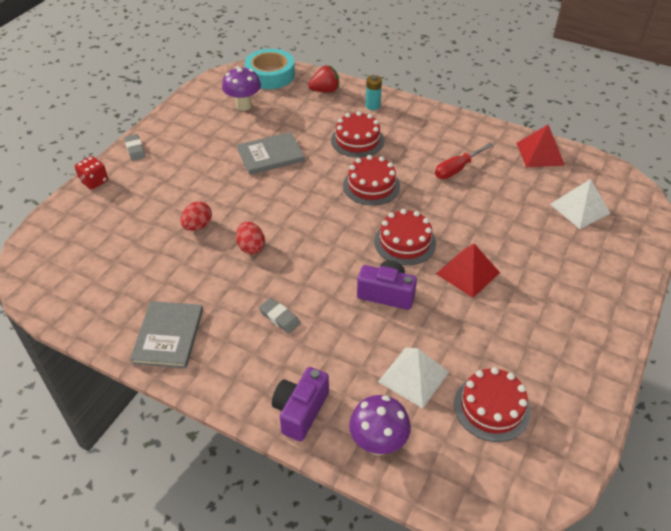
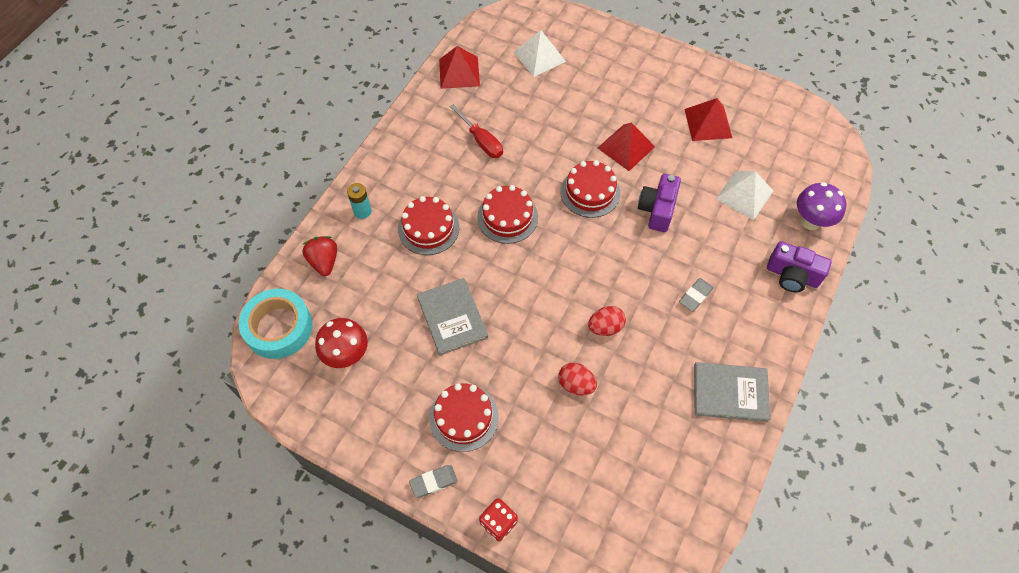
camera: 90 degrees left, 15 degrees up
purple mushroom [222,66,261,111] -> red mushroom [315,318,368,368]
red cake [454,367,530,442] -> red cake moved to [429,383,499,452]
none -> red pyramid [684,98,732,141]

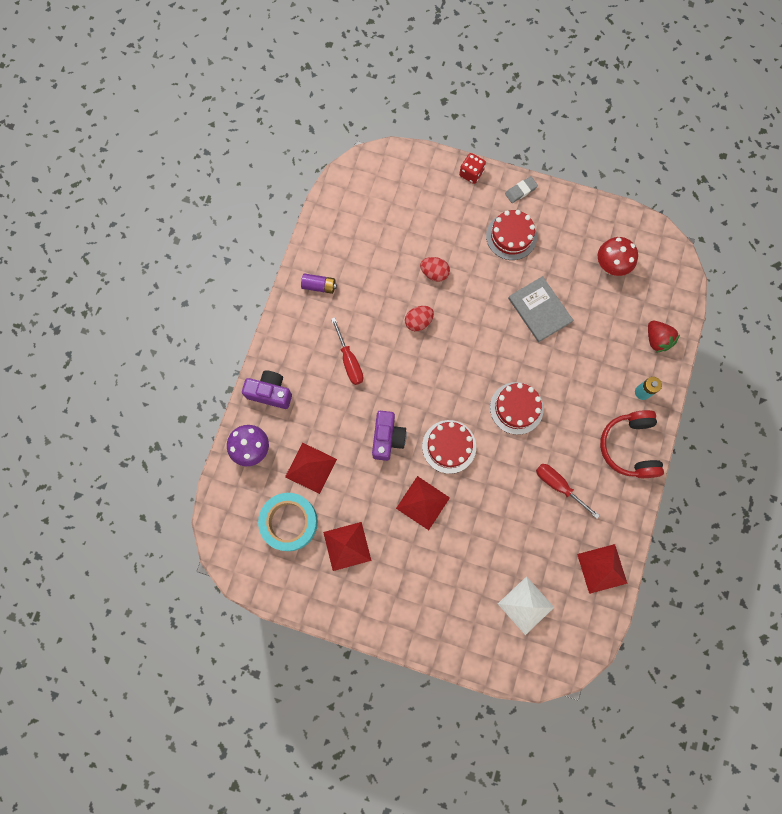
camera: 170 degrees right, 15 degrees up
turquoise tape [239,289,313,359] -> turquoise tape moved to [258,493,318,551]
red cake [398,196,459,255] -> none
grey eraser [679,278,714,312] -> red screwdriver [331,317,364,385]
grey book [694,362,771,422] -> purple battery [301,273,337,294]
white pyramid [716,171,773,220] -> red pyramid [285,443,337,494]
none -> red headphones [600,410,664,478]

